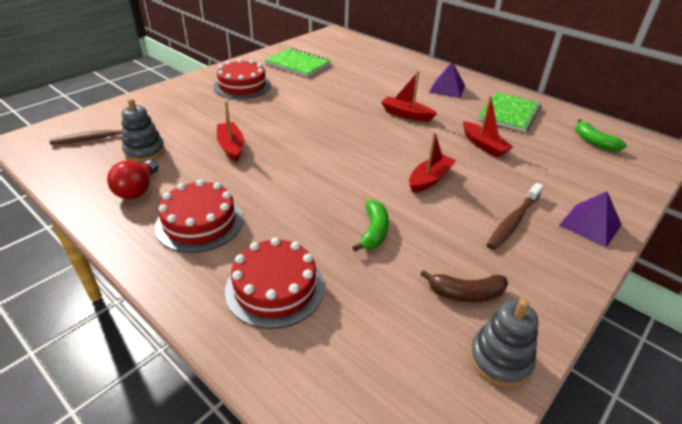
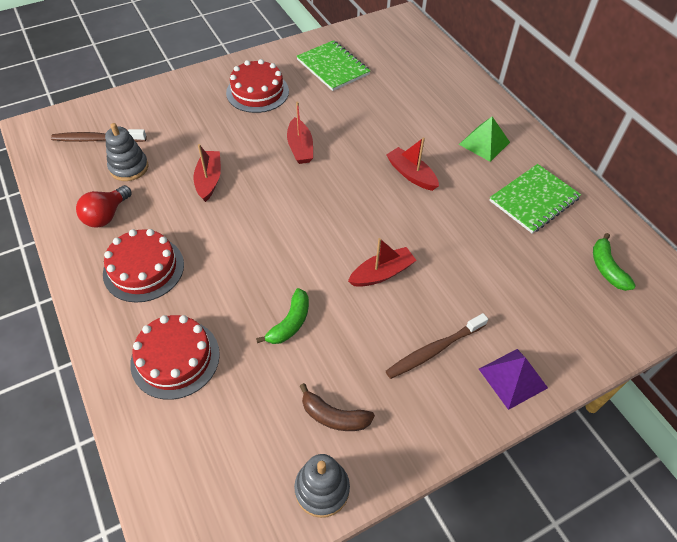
camera: 20 degrees right, 15 degrees up
purple pyramid [429,61,465,98] -> green pyramid [459,117,510,162]
red boat [463,95,513,157] -> red boat moved to [287,102,313,164]

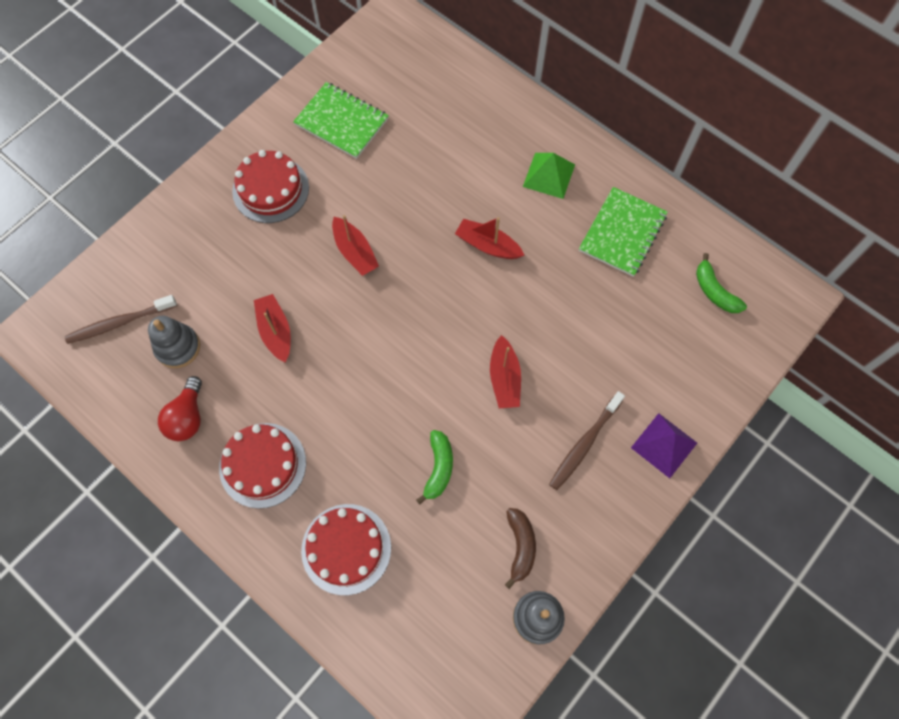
camera: 20 degrees left, 15 degrees up
brown banana [300,383,375,431] -> brown banana turned 90 degrees counterclockwise [505,508,536,589]
red boat [348,238,417,287] -> red boat turned 135 degrees clockwise [490,335,521,408]

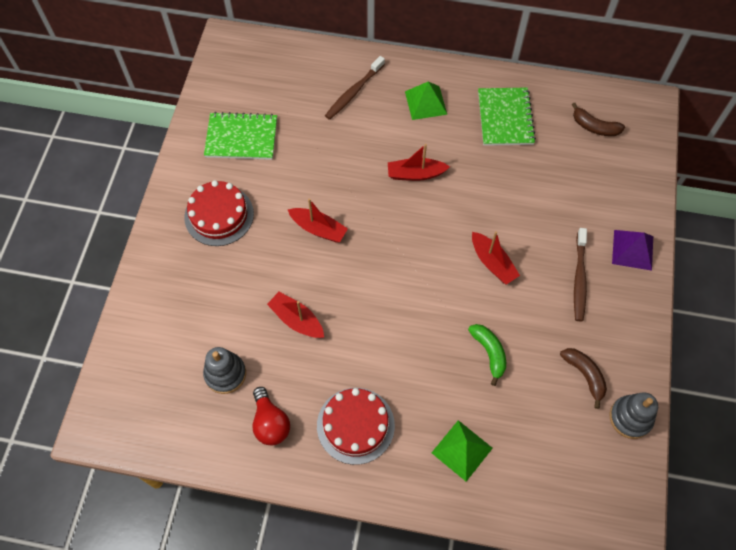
camera: 30 degrees left, 5 degrees down
brown toothbrush [65,295,177,344] -> brown toothbrush moved to [325,56,385,120]
red cake [301,504,391,595] -> green pyramid [432,420,493,482]
green banana [696,253,747,313] -> brown banana [572,103,625,136]

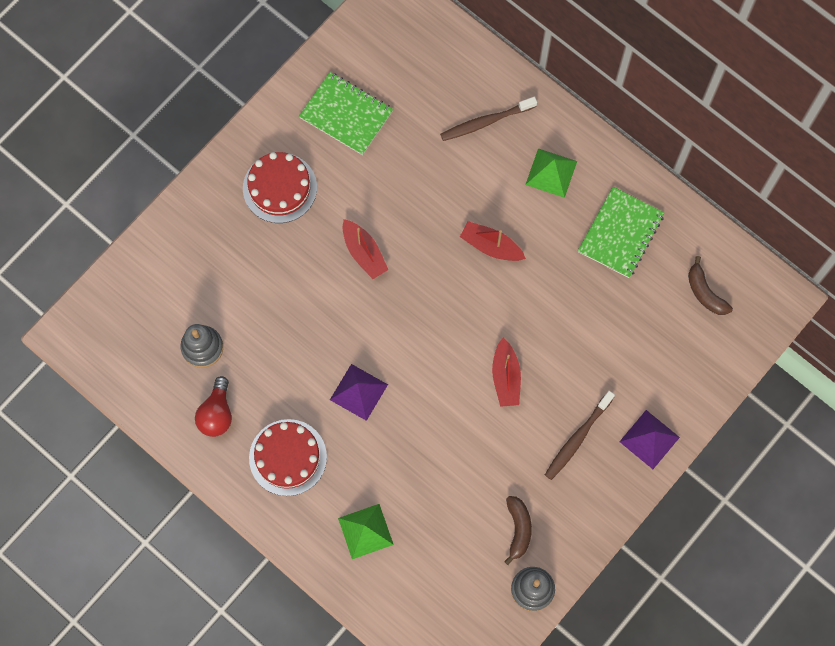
camera: 30 degrees right, 10 degrees up
red boat [267,292,324,338] -> none
green banana [468,324,506,386] -> none
none -> purple pyramid [330,364,388,421]

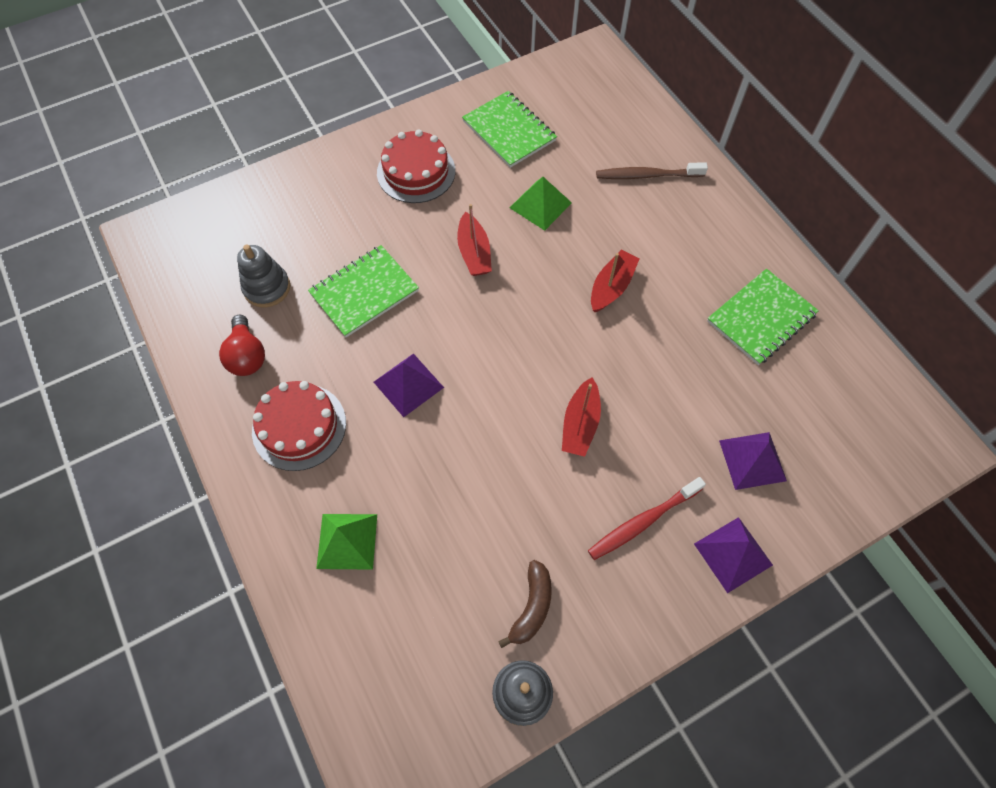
camera: 20 degrees right, 10 degrees down
red light bulb [195,376,232,437] -> red light bulb turned 45 degrees counterclockwise [219,315,265,376]
red boat [460,221,526,261] -> red boat turned 75 degrees clockwise [591,250,640,312]
green pyramid [525,148,577,198] -> green pyramid moved to [510,177,572,231]
brown toothbrush [545,391,615,480] -> red toothbrush [588,477,706,560]
brown banana [688,256,733,315] -> none
none -> green notebook [308,245,419,337]
none -> purple pyramid [719,432,787,490]

